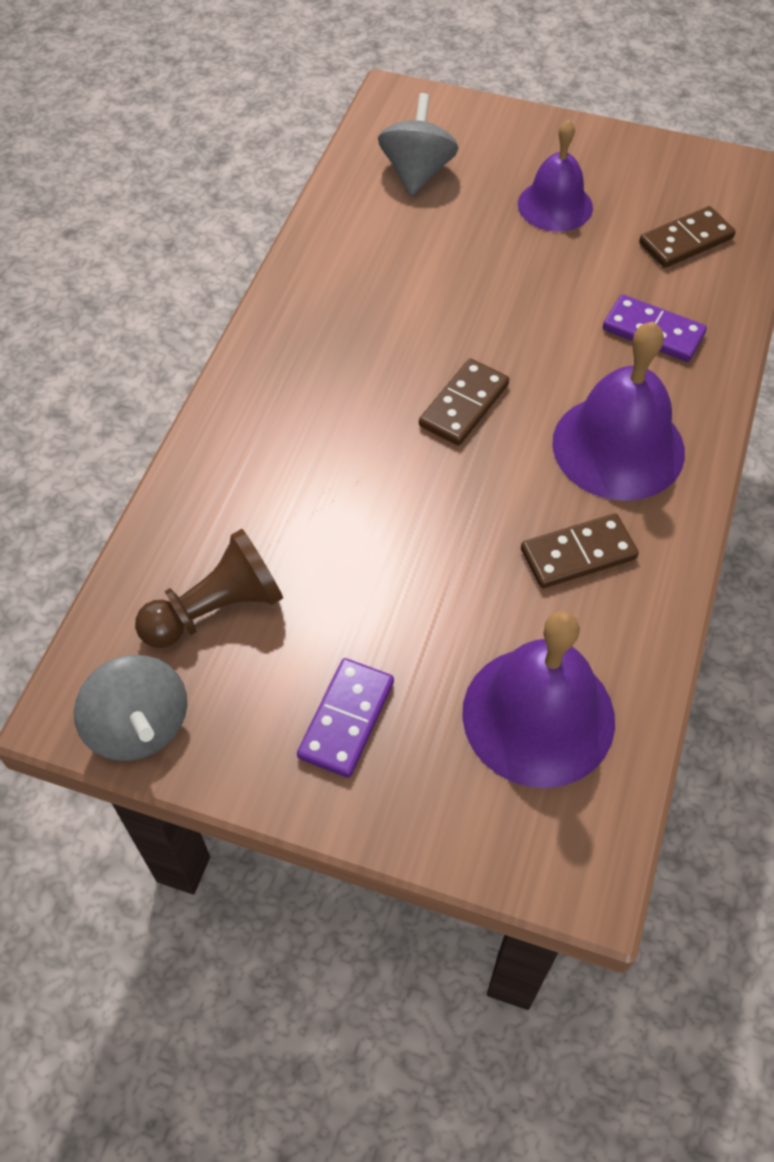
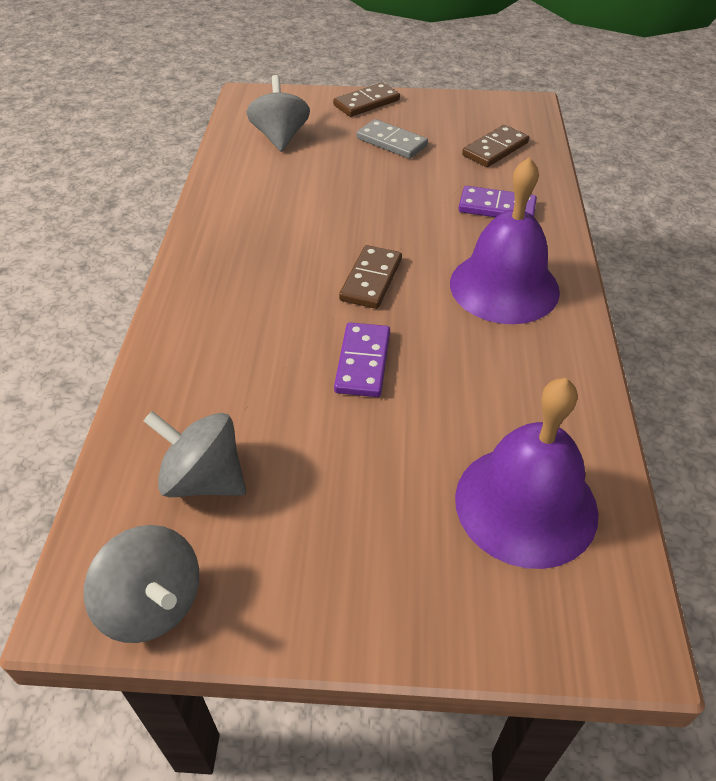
camera: 15 degrees left, 10 degrees down
brown pawn [135,529,283,648] -> grey spinning top [143,411,246,497]
purple domino [297,658,394,778] -> purple domino moved to [334,323,390,397]
purple bell [518,120,593,232] -> grey domino [356,119,428,159]
brown domino [521,513,639,588] -> brown domino moved to [333,82,400,117]

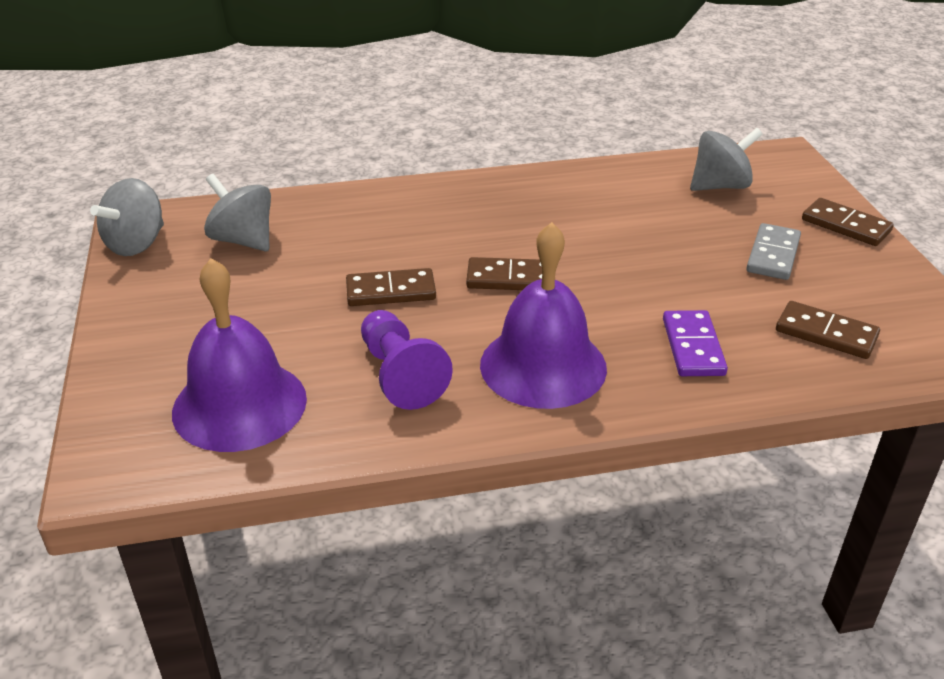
camera: 75 degrees right, 10 degrees down
grey spinning top [143,411,246,497] -> grey spinning top turned 60 degrees counterclockwise [204,174,271,252]
purple domino [334,323,390,397] -> brown domino [346,268,436,306]
none -> purple pawn [361,310,453,410]

